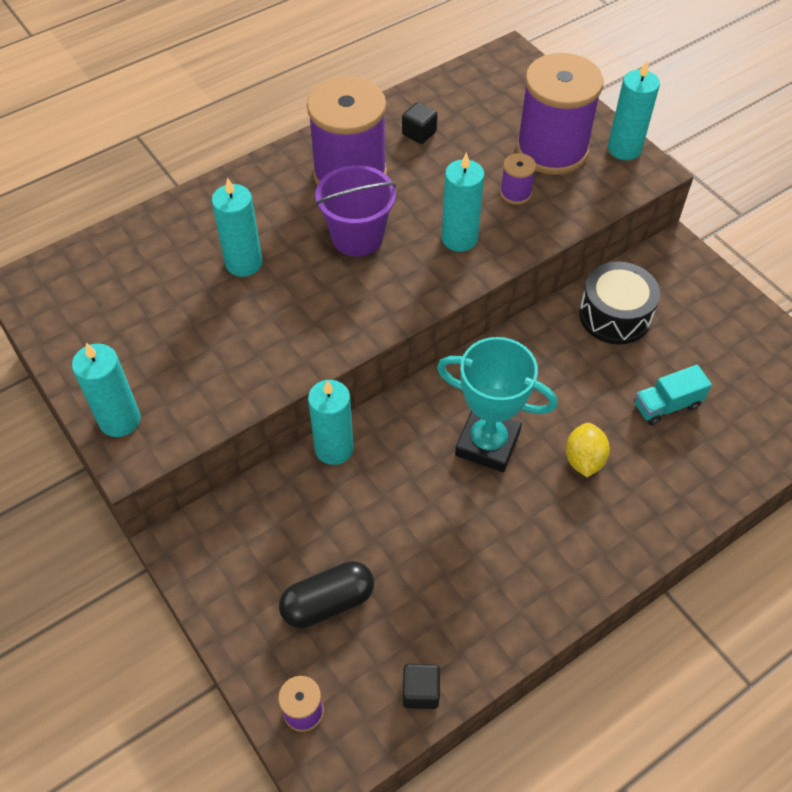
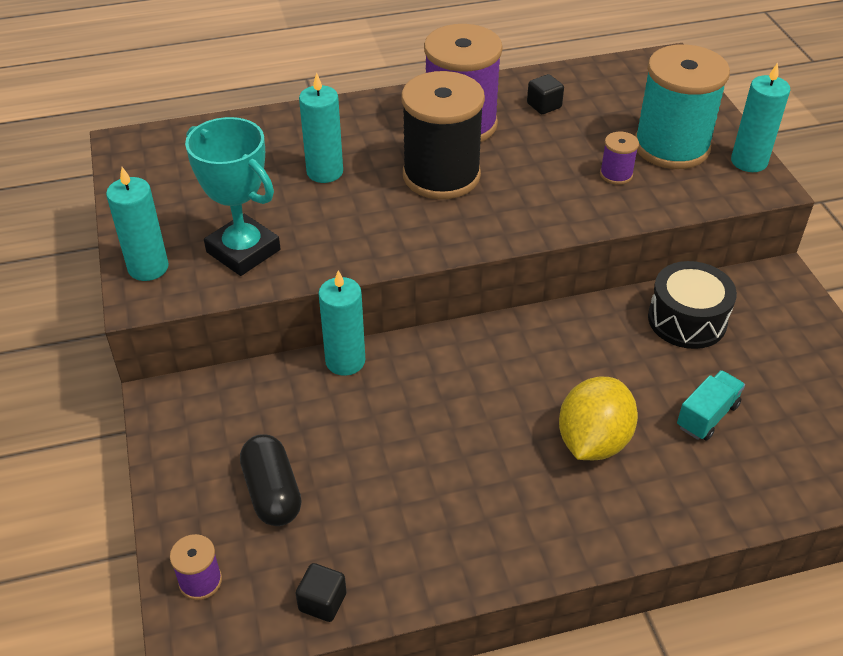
camera: 20 degrees right, 10 degrees down
black capsule [279,561,374,629] -> black capsule turned 75 degrees clockwise [240,434,301,526]
purple bucket [315,165,396,256] -> black spool [401,71,485,199]
turquoise trophy [437,337,557,472] -> turquoise trophy moved to [185,117,281,276]
turquoise candle [442,152,484,252] -> none
purple spool [516,53,604,175] -> turquoise spool [635,44,730,169]
yellow lemon [566,423,610,477] -> yellow lemon [559,377,638,460], size x1.59
turquoise truck [634,365,712,425] -> turquoise truck turned 135 degrees clockwise [677,370,745,441]

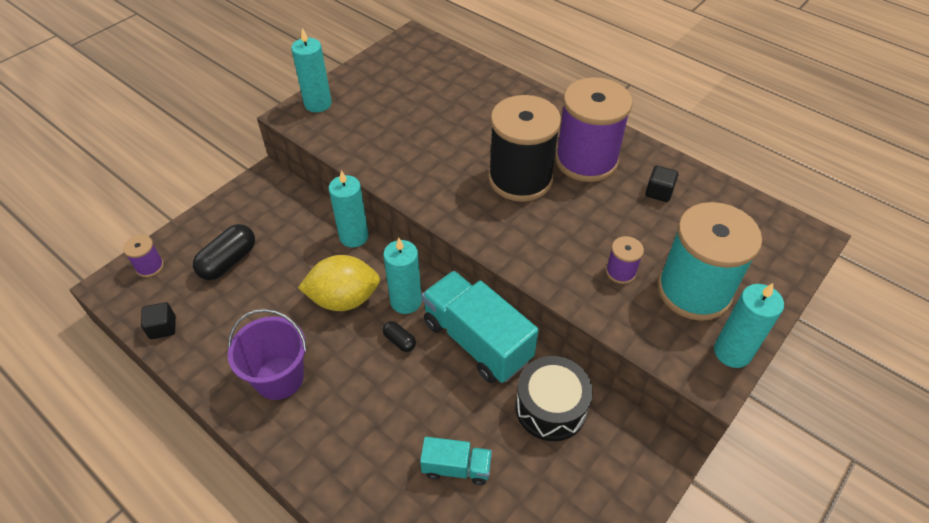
camera: 55 degrees right, 5 degrees up
turquoise trophy [185,117,281,276] -> none
turquoise candle [299,73,343,183] -> turquoise candle moved to [383,238,422,314]
yellow lemon [559,377,638,460] -> yellow lemon moved to [298,255,380,311]
none -> purple bucket [228,309,307,400]
none -> black capsule [382,321,416,352]
none -> turquoise truck [422,271,539,383]

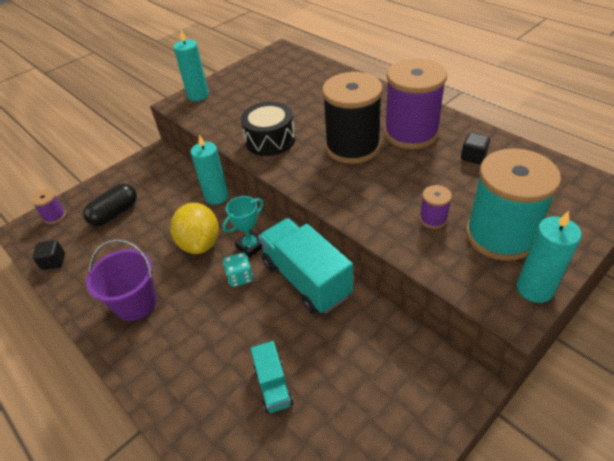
camera: 10 degrees right, 5 degrees down
yellow lemon [298,255,380,311] -> yellow lemon turned 75 degrees clockwise [171,203,219,254]
black capsule [382,321,416,352] -> turquoise dice [223,252,253,287]
turquoise candle [383,238,422,314] -> turquoise trophy [222,196,264,258]
turquoise truck [420,437,492,485] -> turquoise truck turned 60 degrees clockwise [251,341,293,414]
black drum [516,356,593,441] -> black drum moved to [241,102,295,156]

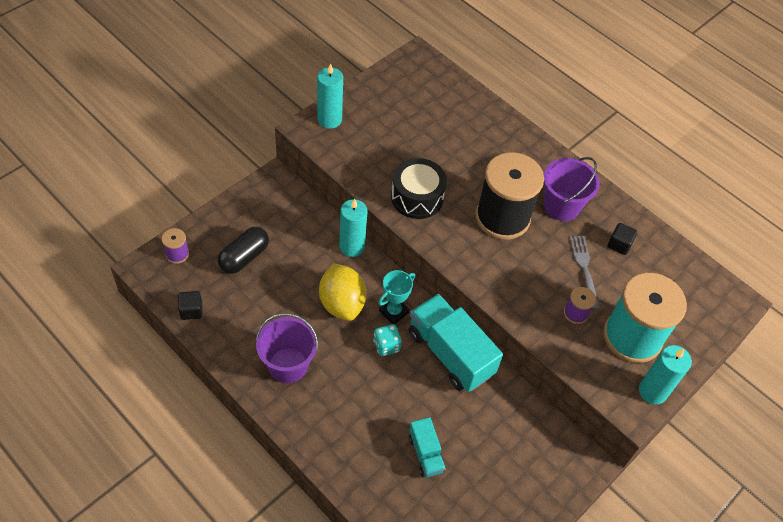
camera: 10 degrees left, 10 degrees up
purple spool [384,58,447,149] -> purple bucket [544,157,600,221]
none -> grey fork [569,236,600,309]

